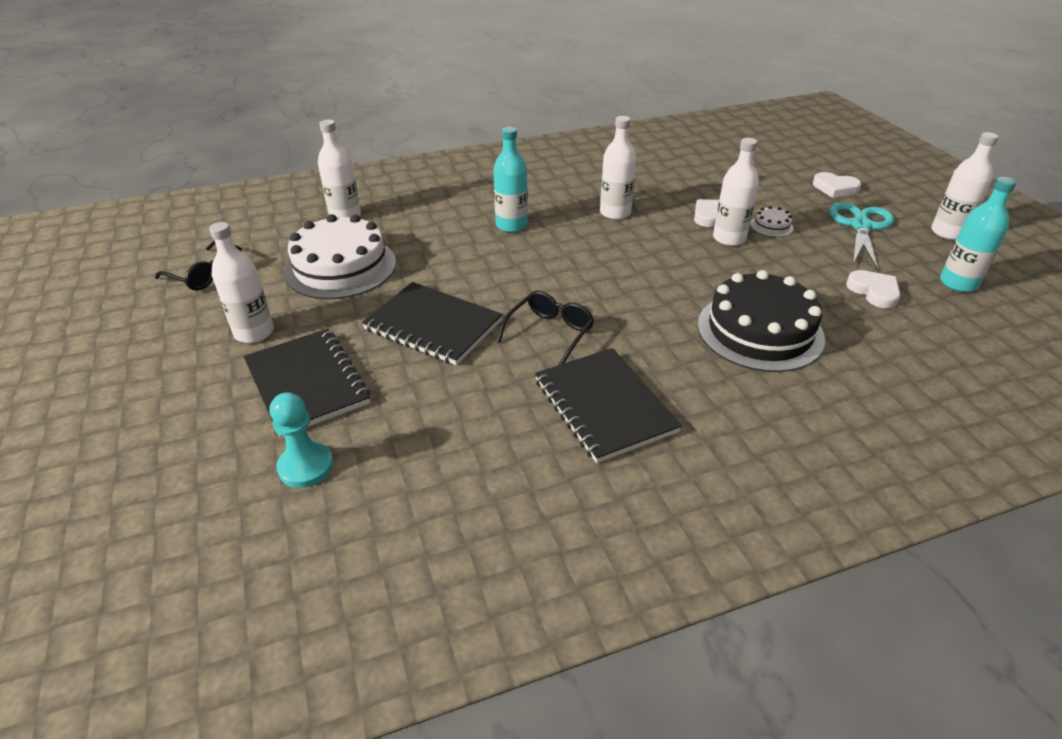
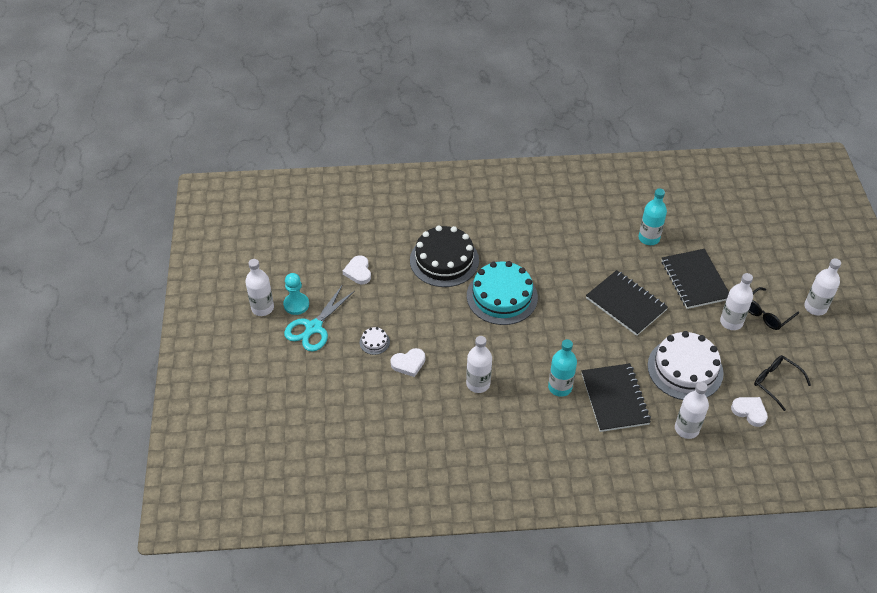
camera: 165 degrees left, 10 degrees up
turquoise pawn [269,392,333,488] -> turquoise pawn moved to [283,273,309,315]
black glasses [497,291,594,365] -> black glasses moved to [748,287,799,330]
black notebook [535,348,682,463] -> black notebook moved to [582,363,651,432]
white bottle [713,138,759,246] -> white bottle moved to [804,258,841,316]
white heart [813,172,861,198] -> white heart moved to [731,397,768,427]
turquoise bottle [940,177,1017,292] -> turquoise bottle moved to [639,188,667,245]
none -> turquoise cake [467,261,538,325]

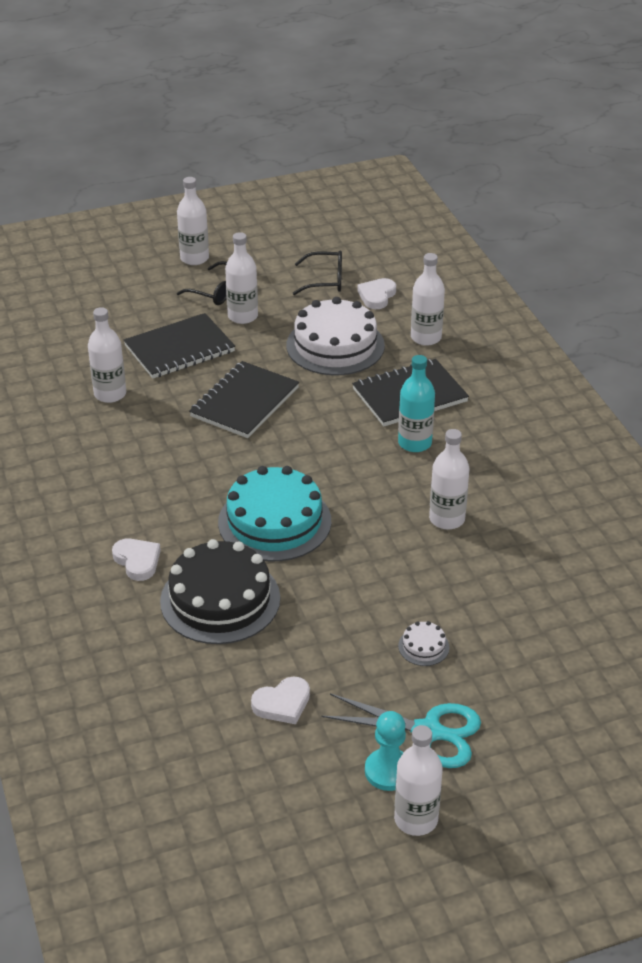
camera: 105 degrees left, 10 degrees down
white heart [390,348,425,377] -> white heart moved to [112,538,161,581]
turquoise bottle [639,188,667,245] -> white bottle [88,307,126,403]
black glasses [754,355,811,411] -> black glasses turned 120 degrees counterclockwise [293,250,342,295]

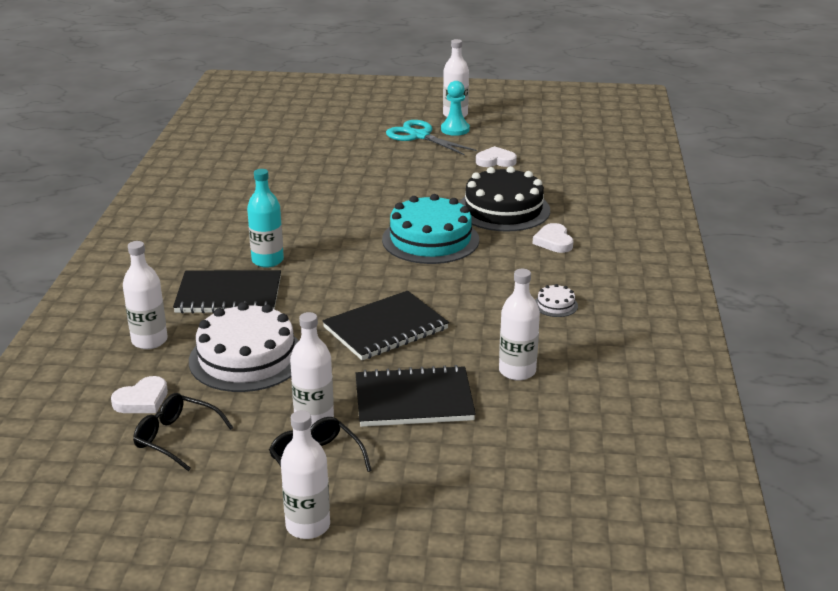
camera: 155 degrees left, 10 degrees down
white cake [398,621,449,666] -> white cake moved to [535,284,578,317]
white bottle [429,429,470,530] -> none

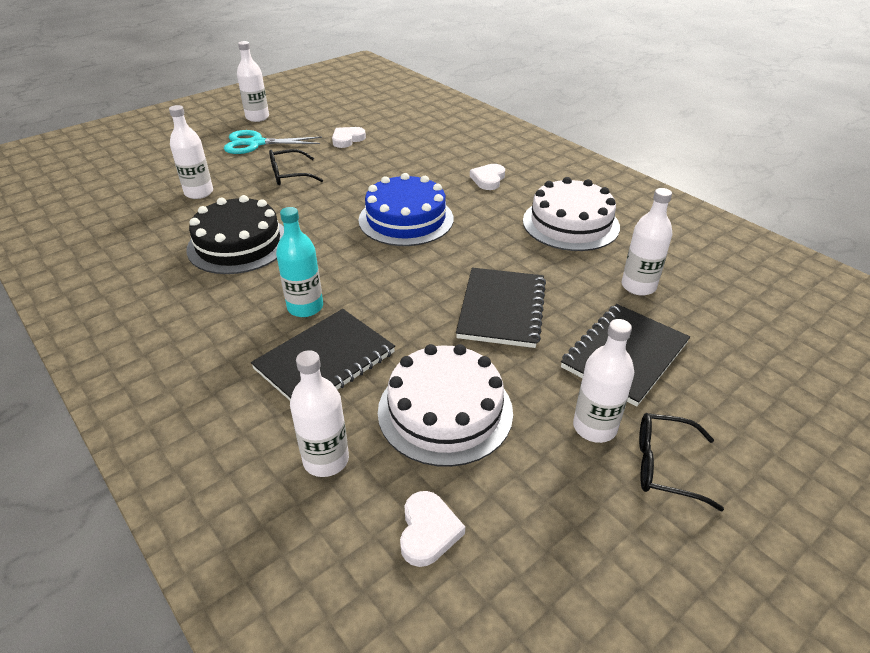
camera: 45 degrees left, 10 degrees up
black glasses [133,393,234,471] -> black glasses moved to [269,149,323,185]
white bottle [281,410,330,539] -> white bottle moved to [169,105,213,199]
turquoise cake [382,194,479,264] -> blue cake [359,173,453,246]
turquoise pawn [441,81,470,136] -> none
black cake [459,166,550,232] -> black cake moved to [187,195,284,274]
white heart [533,223,573,253] -> white heart turned 75 degrees clockwise [470,164,505,190]
white cake [535,284,578,317] -> white cake [523,177,620,251], size x2.43

